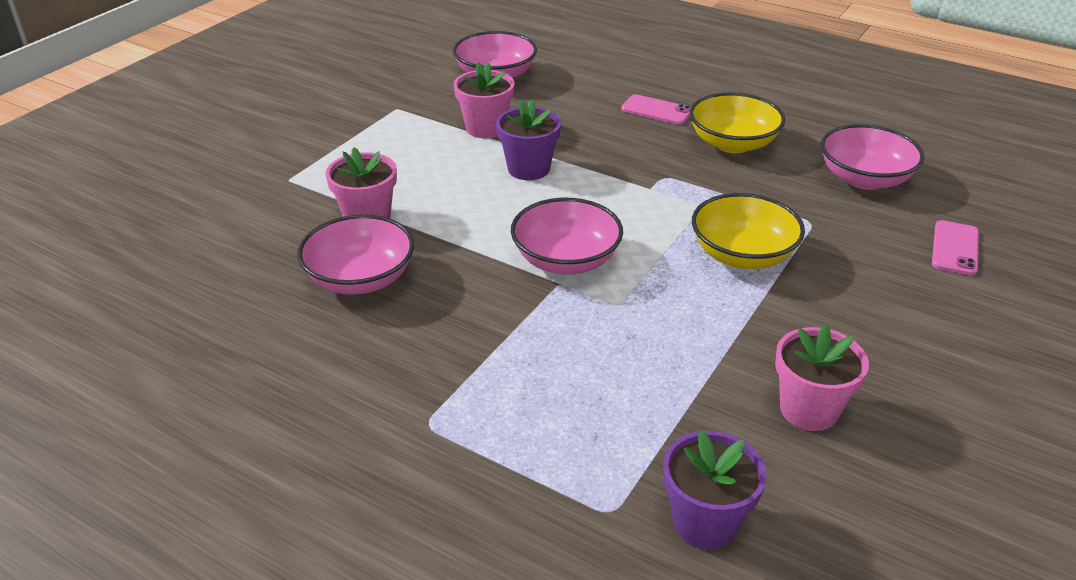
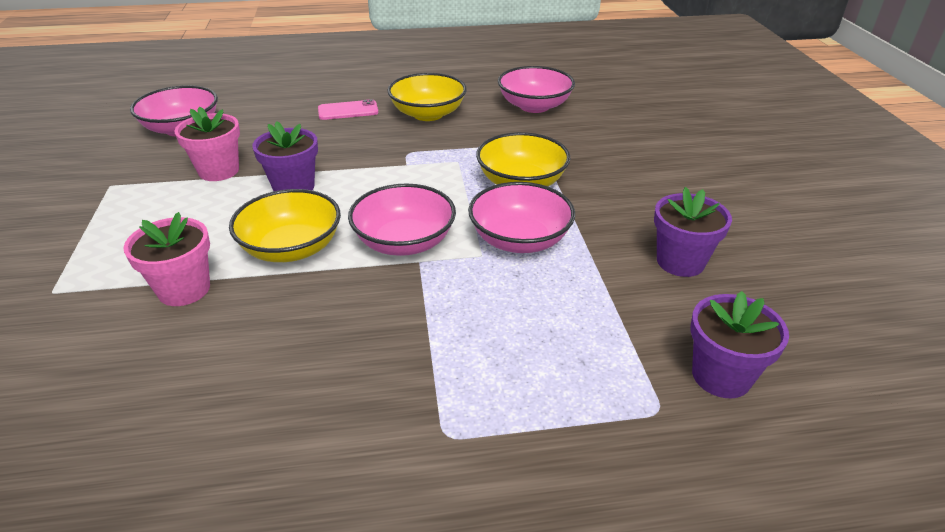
camera: 40 degrees left, 0 degrees up
pink bowl [297,214,414,295] -> pink bowl moved to [468,182,575,253]
pink flower pot [775,324,869,431] -> purple flower pot [654,187,732,277]
pink phone [932,220,979,276] -> none
none -> yellow bowl [229,189,341,262]

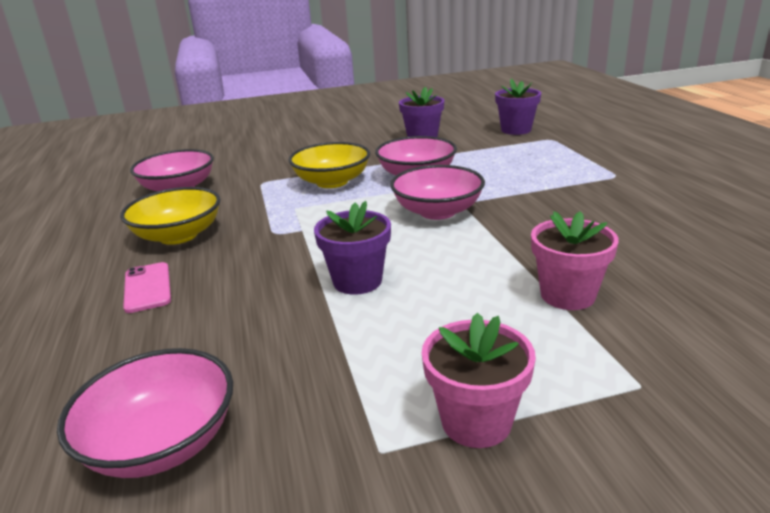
camera: 95 degrees left, 10 degrees down
pink flower pot [174,106,240,181] -> pink flower pot moved to [422,313,536,448]
yellow bowl [229,189,341,262] -> none

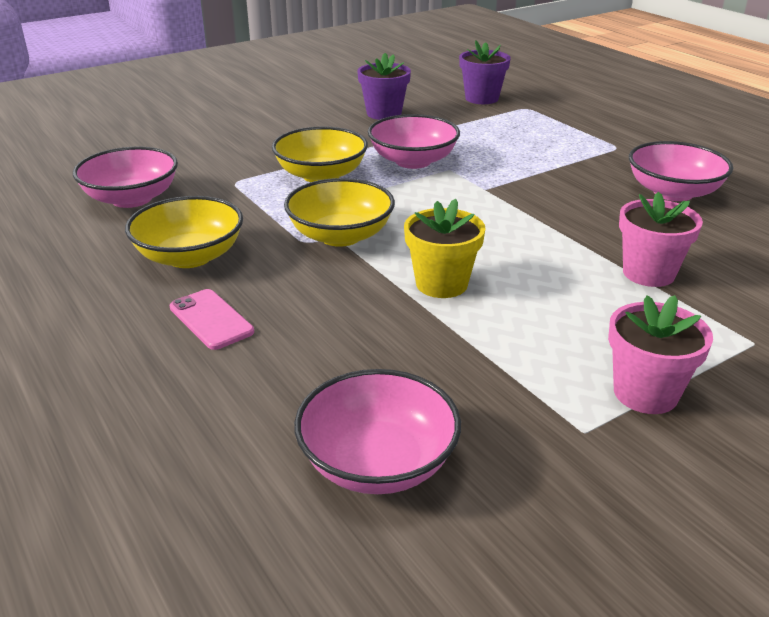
camera: 20 degrees left, 5 degrees up
purple flower pot [314,201,391,295] -> yellow flower pot [404,199,485,298]
pink bowl [390,165,485,220] -> pink bowl moved to [629,141,733,201]
none -> yellow bowl [284,178,395,247]

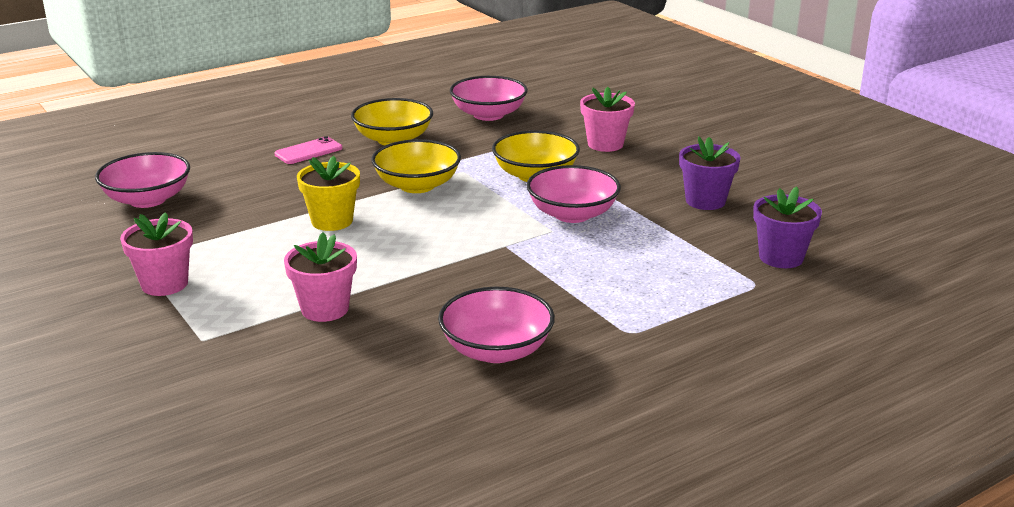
camera: 90 degrees right, 5 degrees down
none -> pink flower pot [580,87,635,152]

